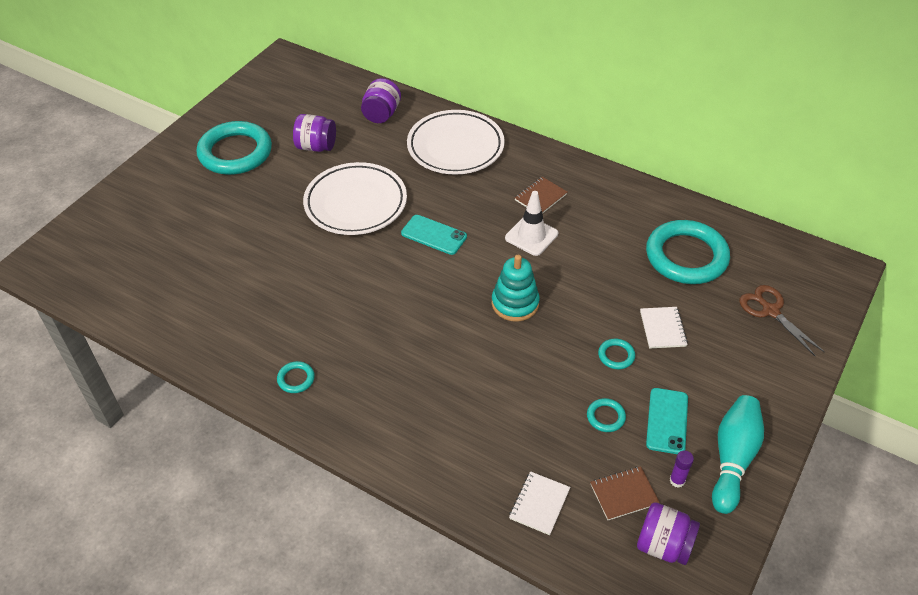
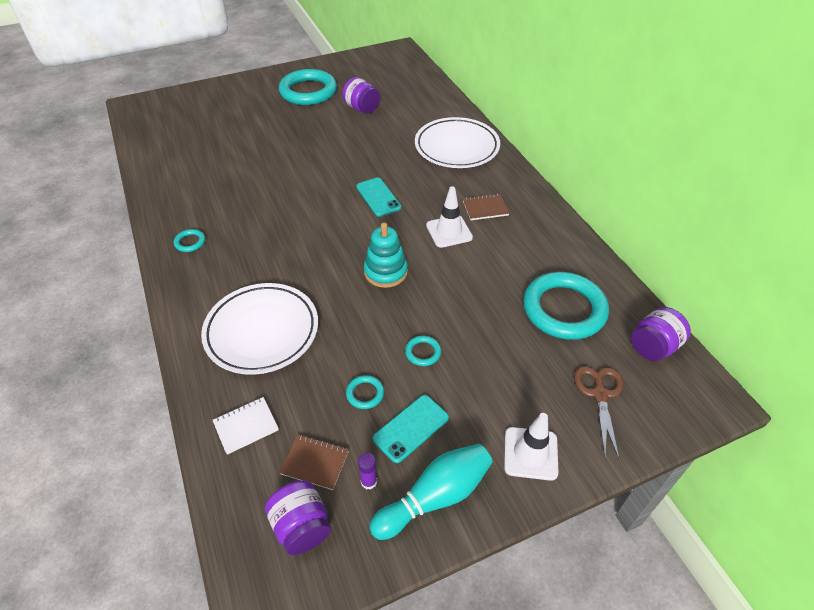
camera: 35 degrees right, 0 degrees up
white plate [303,162,407,235] -> white plate moved to [201,283,318,375]
purple jar [361,78,401,123] -> purple jar moved to [631,307,691,361]
white notebook [640,307,688,349] -> none
none -> white traffic cone [504,413,559,481]

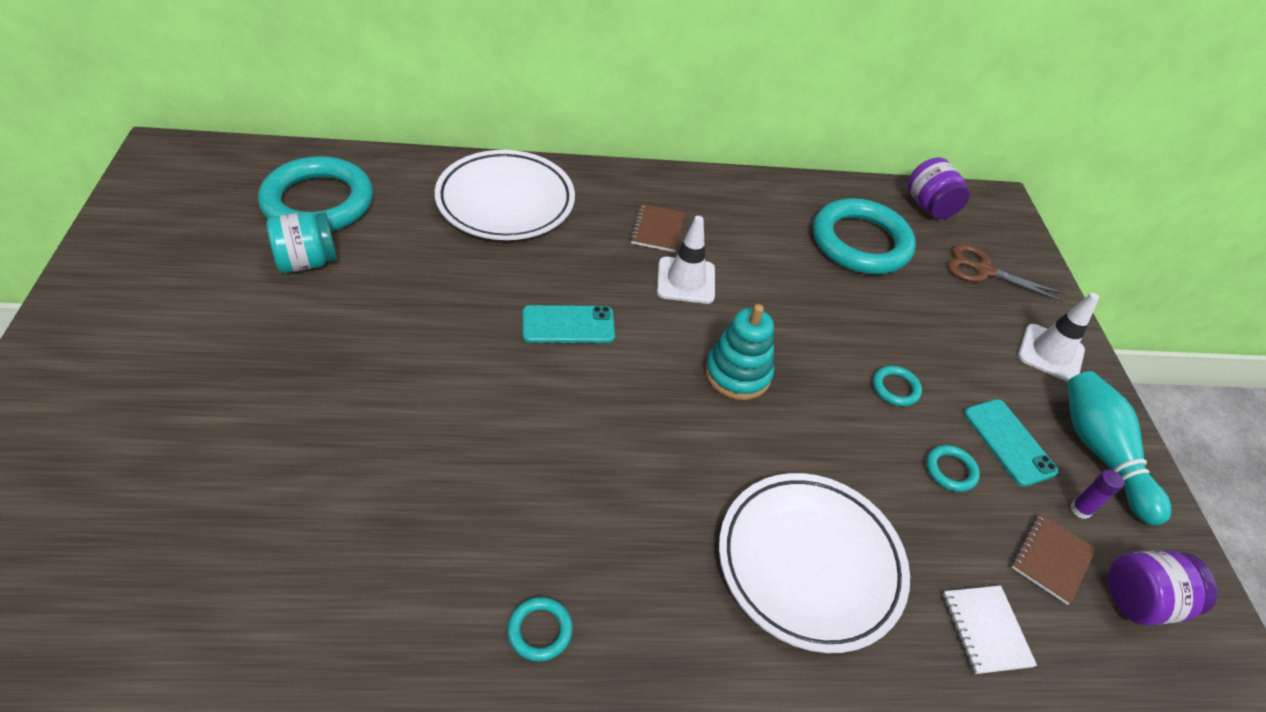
camera: 75 degrees left, 0 degrees up
turquoise ring [279,69,337,105] -> turquoise ring moved to [258,156,373,231]
purple jar [342,77,380,113] -> turquoise jar [267,212,337,273]

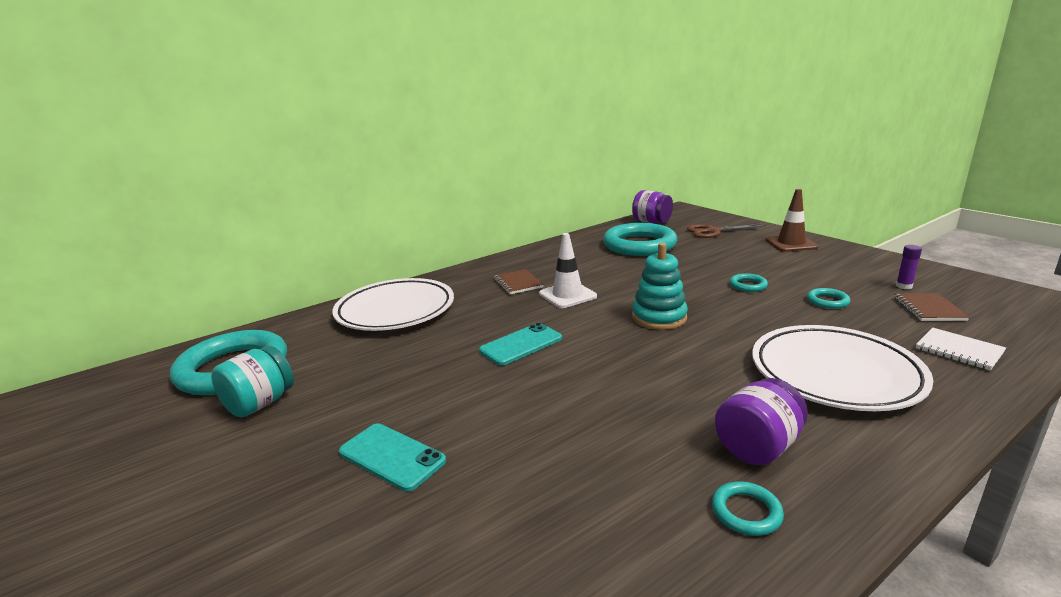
camera: 25 degrees left, 25 degrees down
turquoise phone [964,399,1058,487] -> turquoise phone moved to [339,423,446,491]
white traffic cone [1018,293,1099,382] -> brown traffic cone [765,189,818,252]
turquoise bowling pin [1067,371,1171,525] -> none
purple jar [1108,550,1217,625] -> purple jar moved to [715,378,808,465]

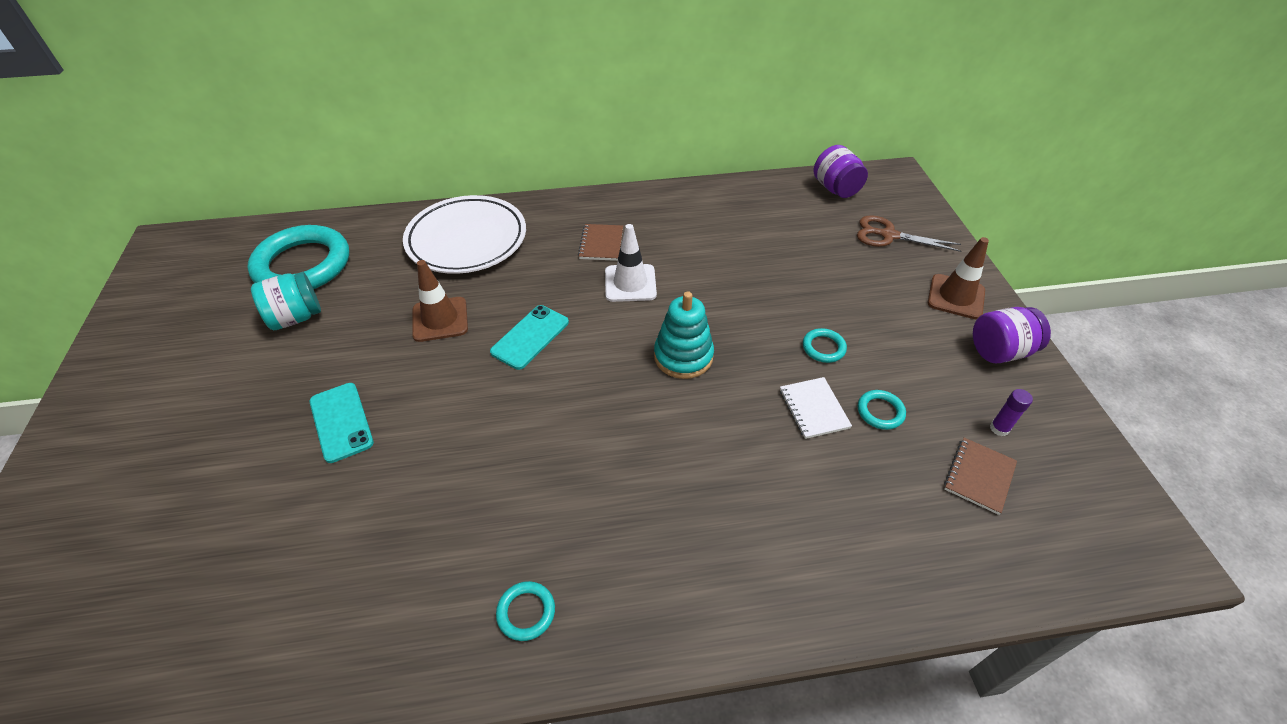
camera: 25 degrees right, 25 degrees up
turquoise phone [479,323,562,366] -> turquoise phone turned 45 degrees counterclockwise [490,305,569,370]
turquoise ring [603,223,677,256] -> none
purple jar [715,378,808,465] -> purple jar moved to [973,307,1051,363]
white plate [752,325,933,411] -> none
white notebook [916,327,1006,371] -> white notebook moved to [780,377,852,439]
none -> brown traffic cone [412,260,468,342]

